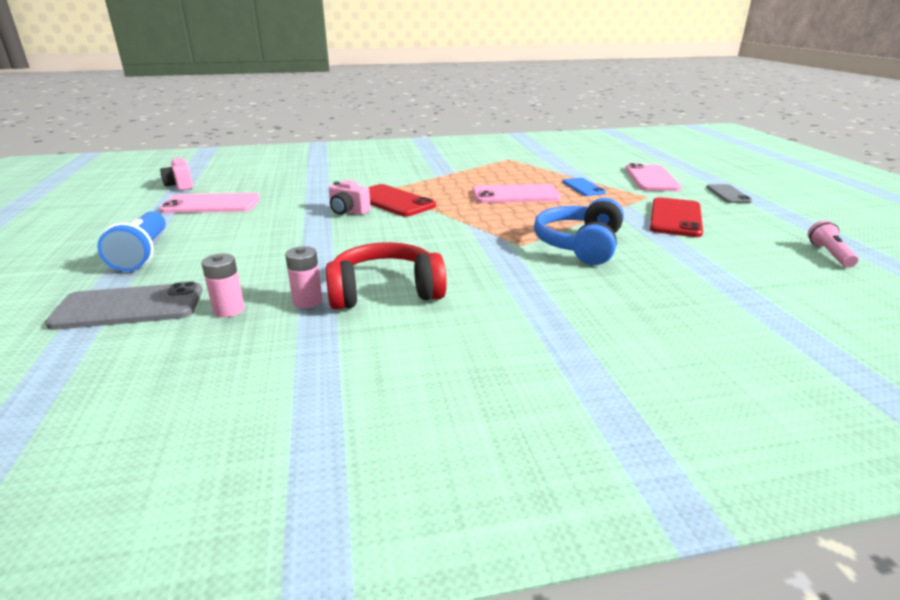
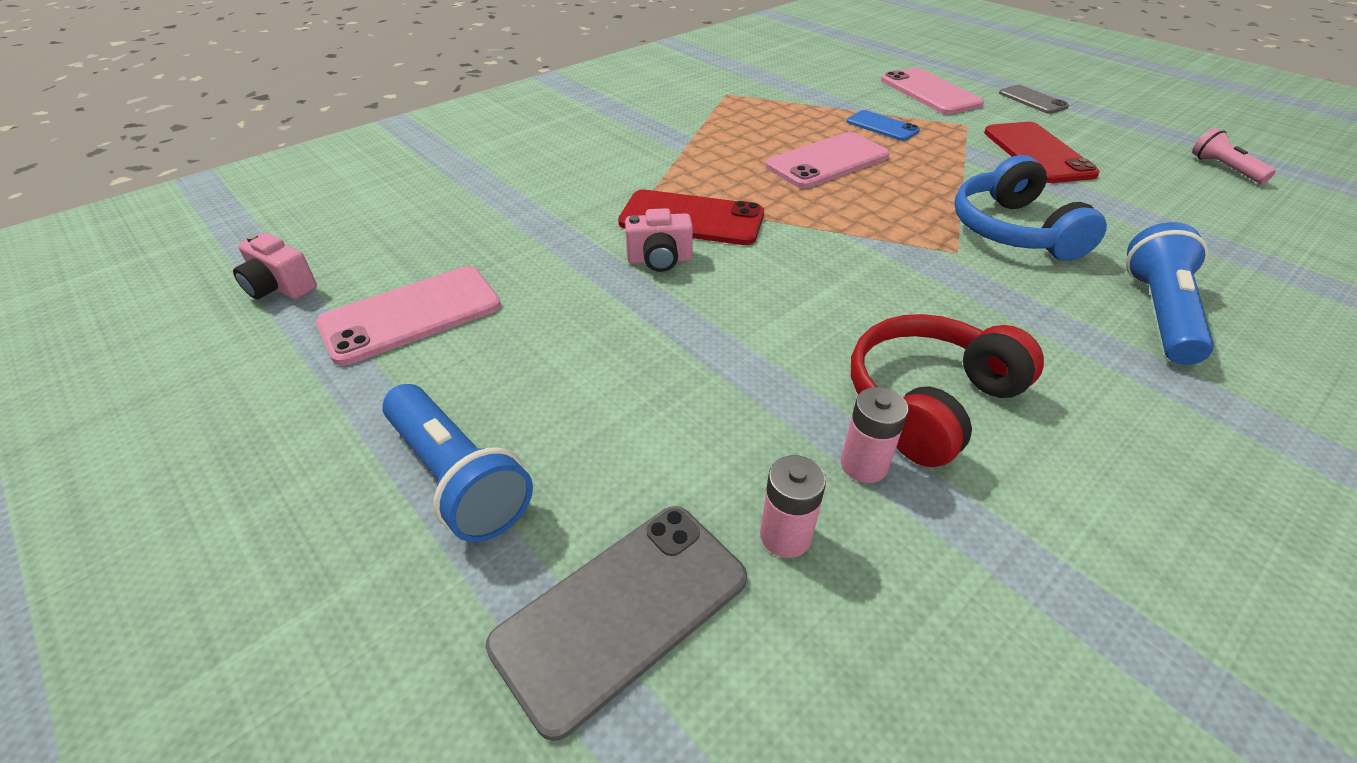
camera: 30 degrees left, 15 degrees up
none -> blue flashlight [1126,222,1214,365]

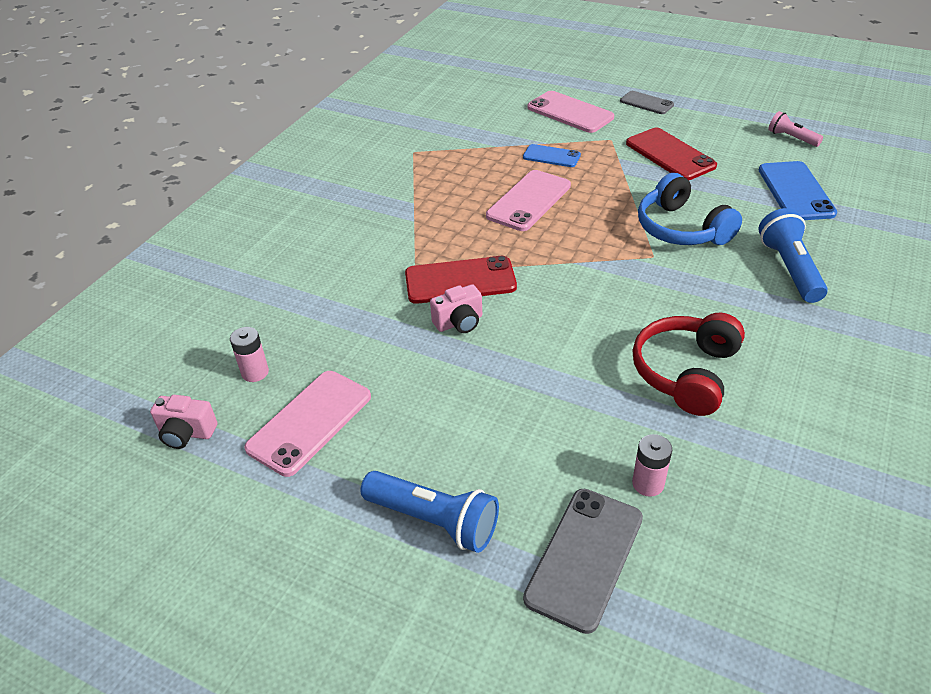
camera: 20 degrees left, 0 degrees up
pink battery [841,387,909,483] -> pink battery moved to [230,327,269,382]
none -> blue phone [759,161,837,220]

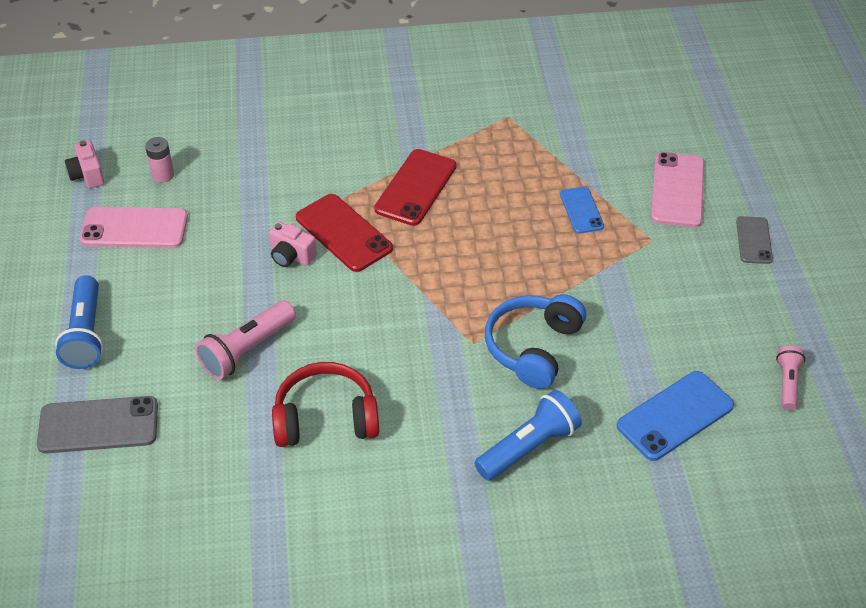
camera: 55 degrees right, 5 degrees up
pink phone [486,170,571,231] -> none
red phone [626,128,717,180] -> red phone moved to [374,149,456,226]
pink battery [632,434,672,497] -> none
none -> pink flashlight [195,300,296,380]

